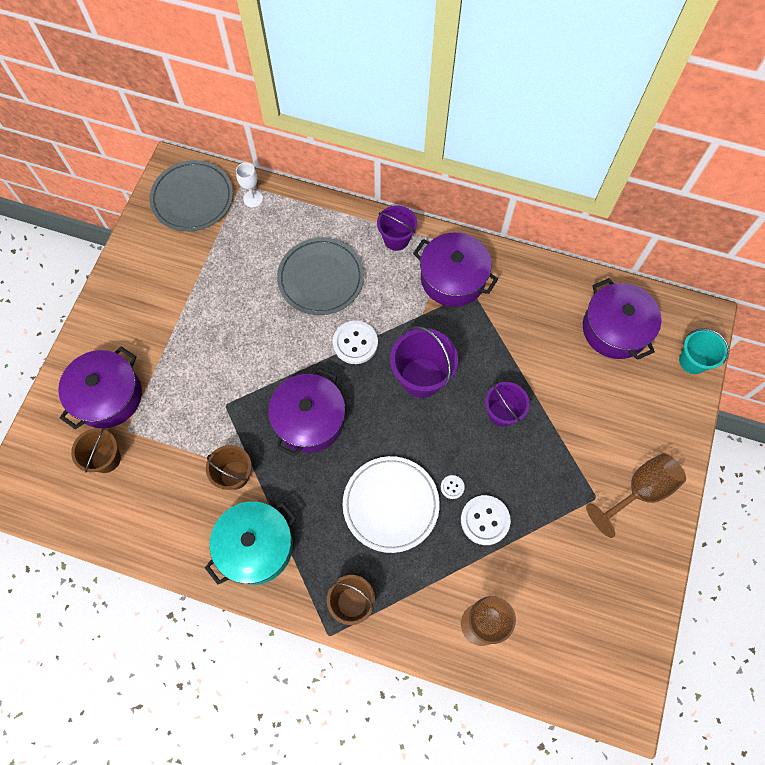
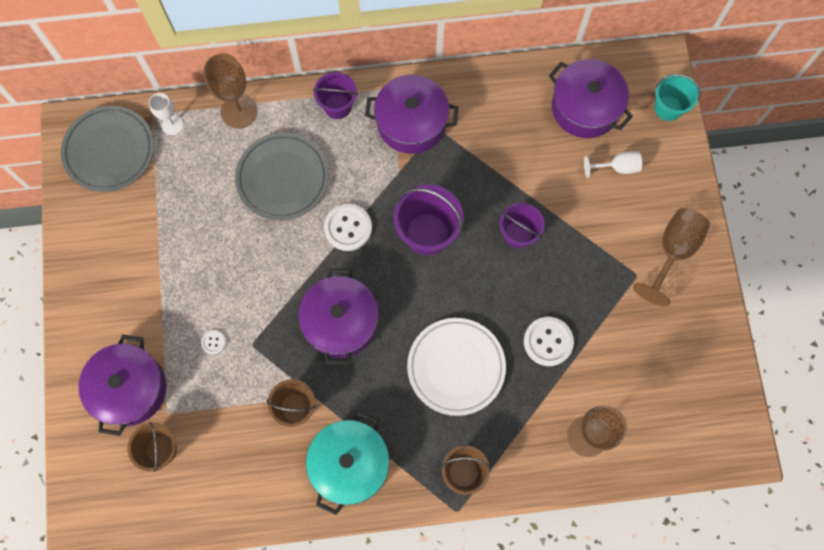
camera: 25 degrees left, 5 degrees up
white button [441,475,465,499] -> white button moved to [201,330,226,354]
none -> brown goblet [204,53,257,129]
none -> white goblet [584,151,642,178]

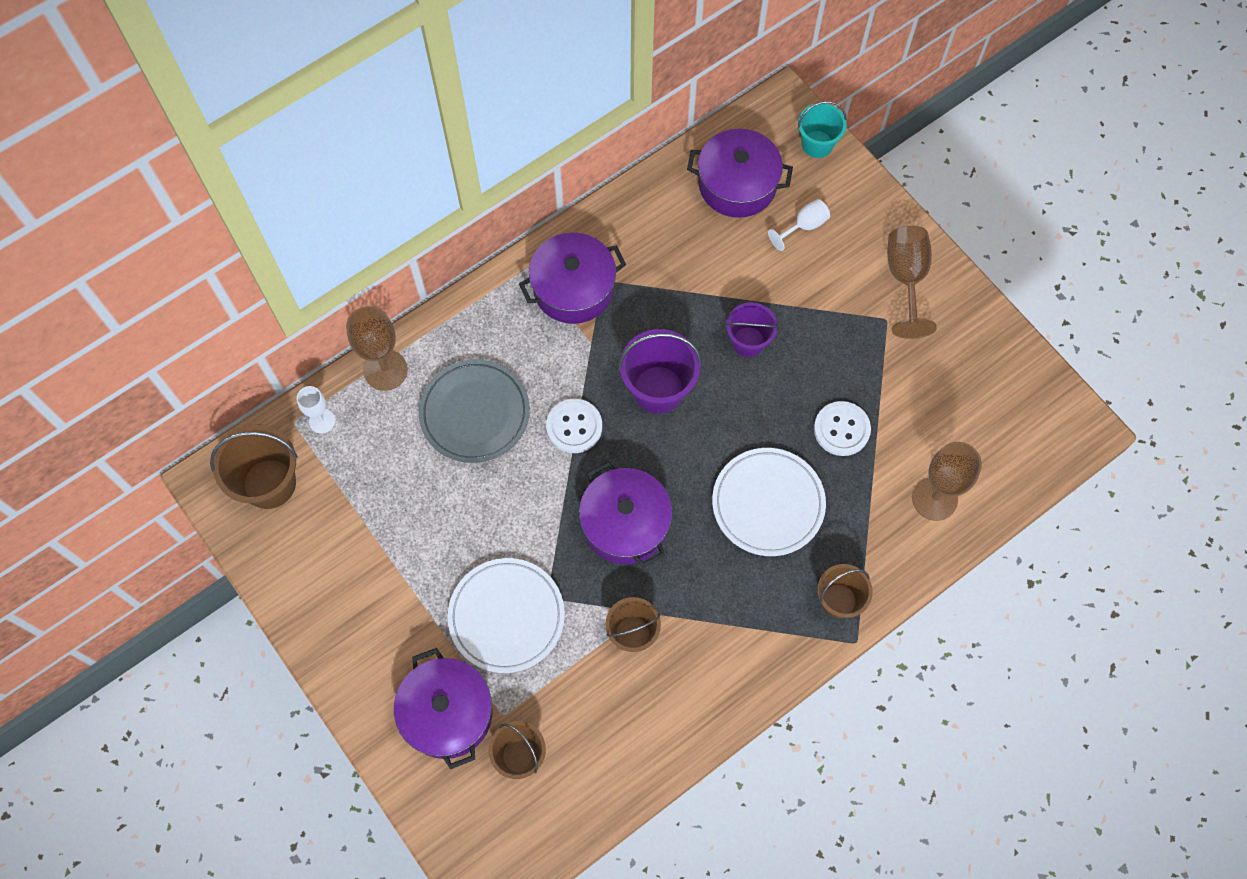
camera: 30 degrees left, 5 degrees down
grey plate [61,106,154,192] -> brown bucket [210,425,298,509]
white button [201,330,226,354] -> white plate [448,558,565,673]
turquoise pot [306,411,390,515] -> none
purple bucket [313,72,358,119] -> none

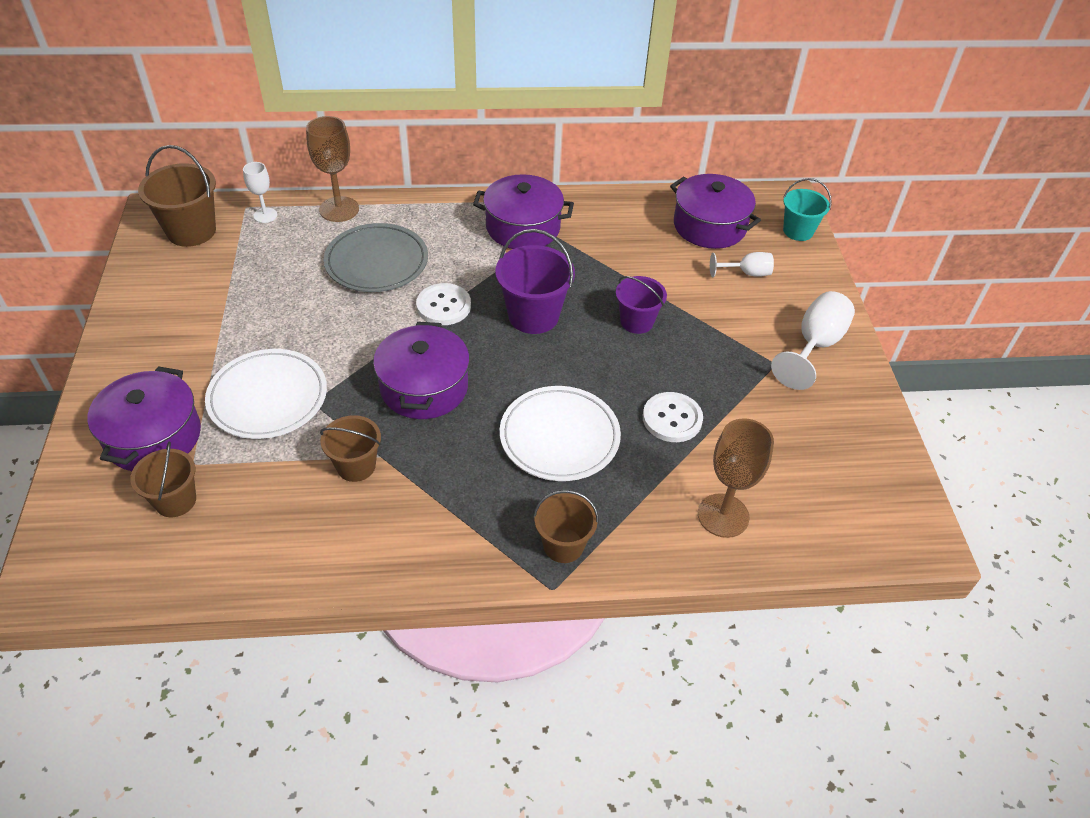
camera: 30 degrees right, 20 degrees down
brown goblet [887,226,937,339] -> white goblet [771,291,855,390]

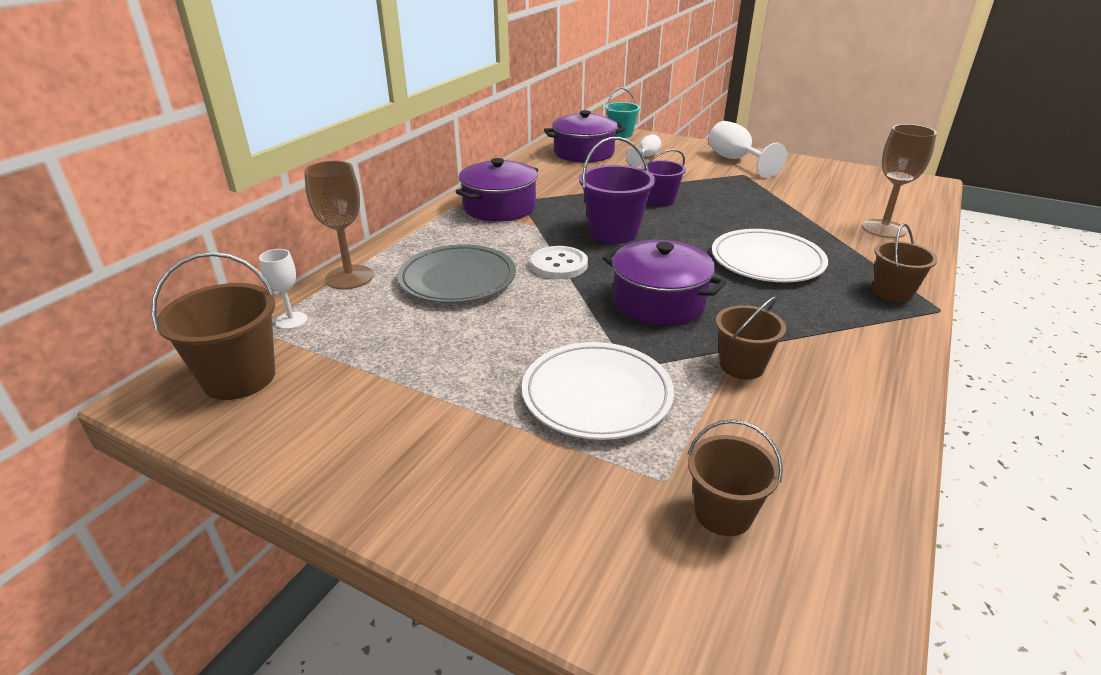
camera: 55 degrees left, 15 degrees down
purple pot [87,366,201,471] -> none
white button [643,392,703,442] -> none

